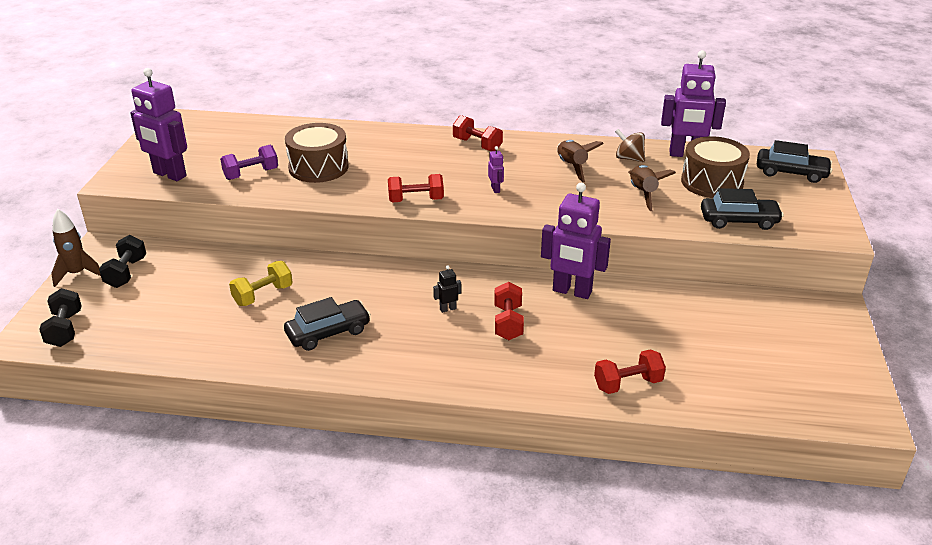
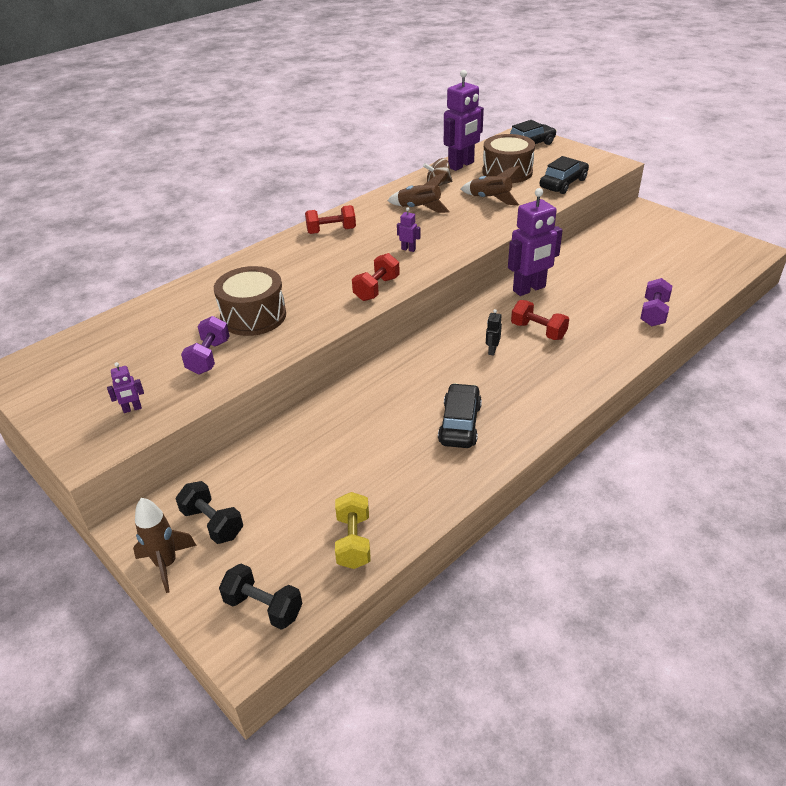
camera: 50 degrees left, 5 degrees up
purple robot [130,68,187,181] -> purple robot [107,362,144,413], size x0.42
yellow dumbbell [229,261,293,306] -> yellow dumbbell moved to [335,492,371,569]
red dumbbell [594,349,666,394] -> purple dumbbell [640,278,672,327]

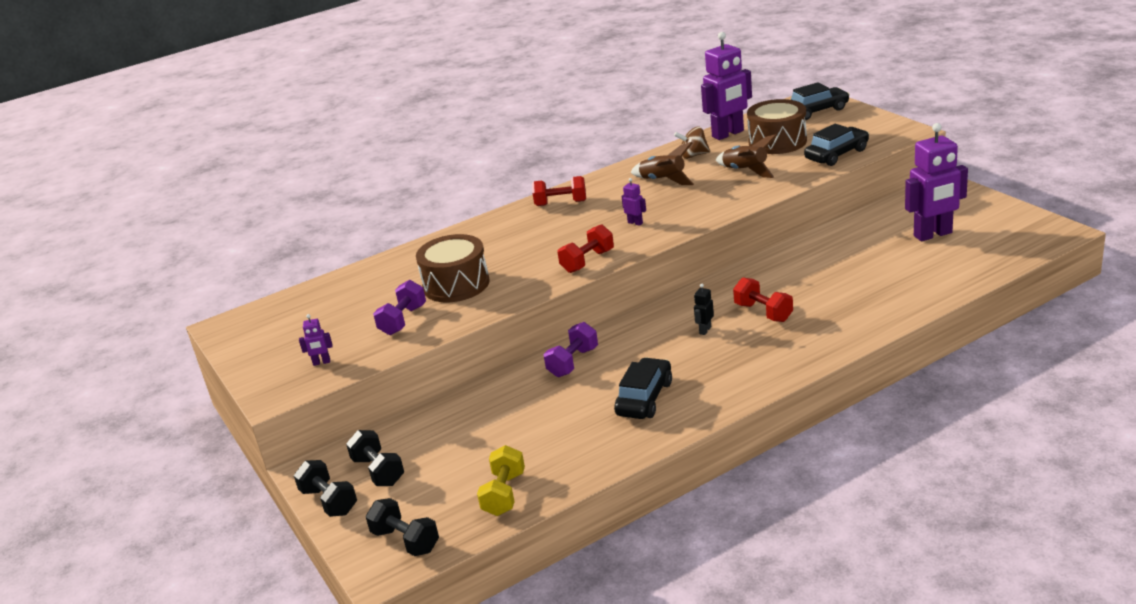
camera: 15 degrees right, 10 degrees down
brown rocket [133,498,197,593] -> black dumbbell [294,460,357,517]
purple robot [508,188,563,296] -> purple robot moved to [905,123,968,241]
purple dumbbell [640,278,672,327] -> purple dumbbell moved to [543,322,598,377]

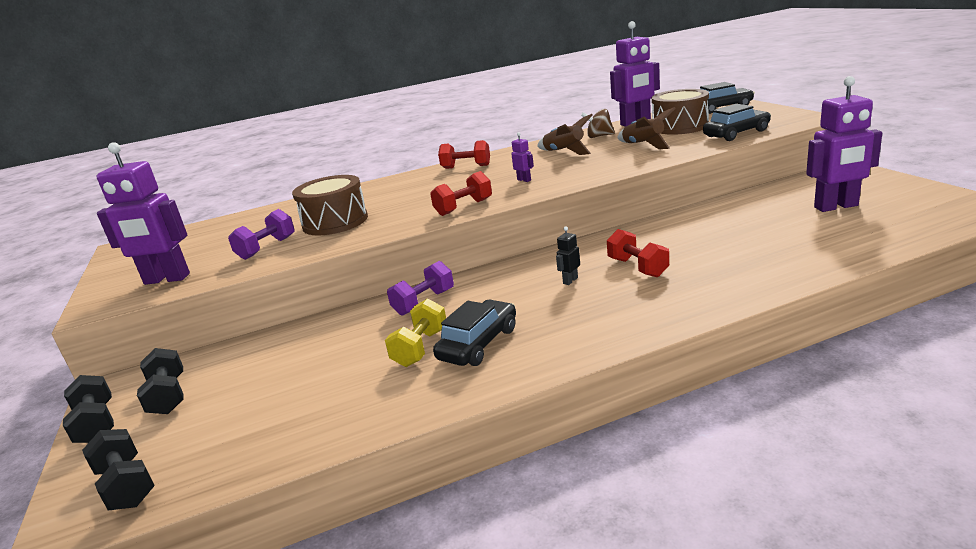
camera: 10 degrees right, 5 degrees down
purple robot [299,314,333,366] -> purple robot [97,142,190,285], size x2.40
yellow dumbbell [477,445,525,516] -> yellow dumbbell moved to [385,298,446,367]

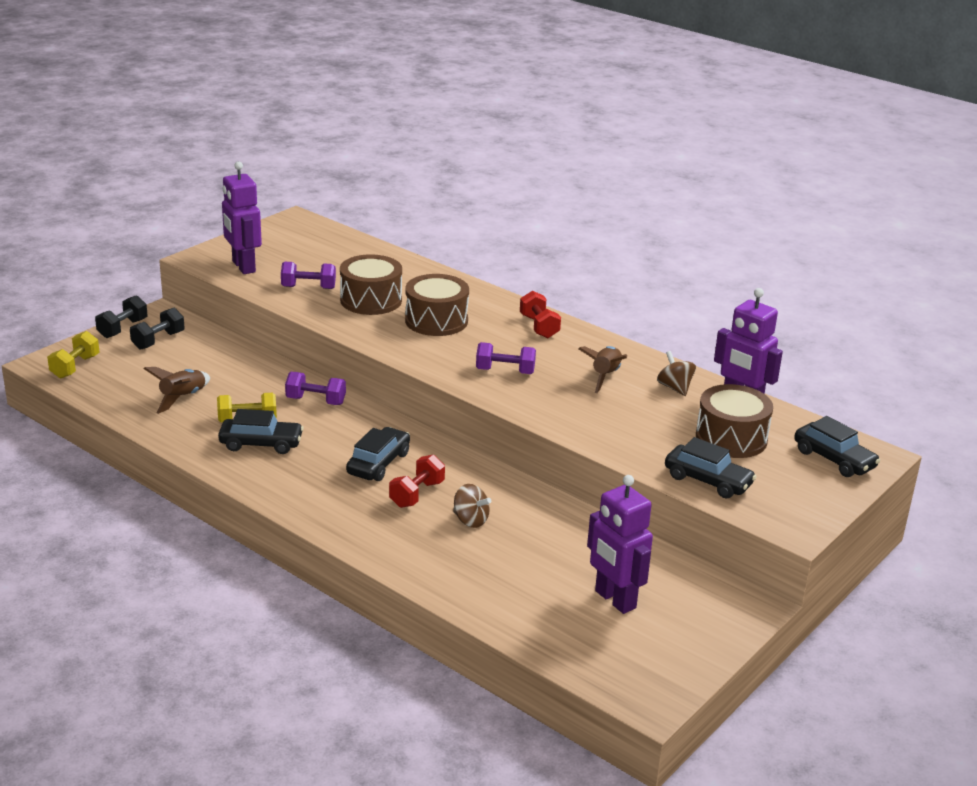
camera: 55 degrees right, 5 degrees up
black dumbbell [82,429,155,511] -> yellow dumbbell [47,331,100,378]
red dumbbell [430,171,492,216] -> none
purple robot [511,132,534,182] -> purple dumbbell [476,342,536,374]
black robot [556,227,580,285] -> black car [346,427,410,481]
brown rocket [617,107,676,149] -> brown rocket moved to [144,367,210,414]
none -> brown drum [405,274,469,336]
none -> brown spinning top [453,484,491,528]

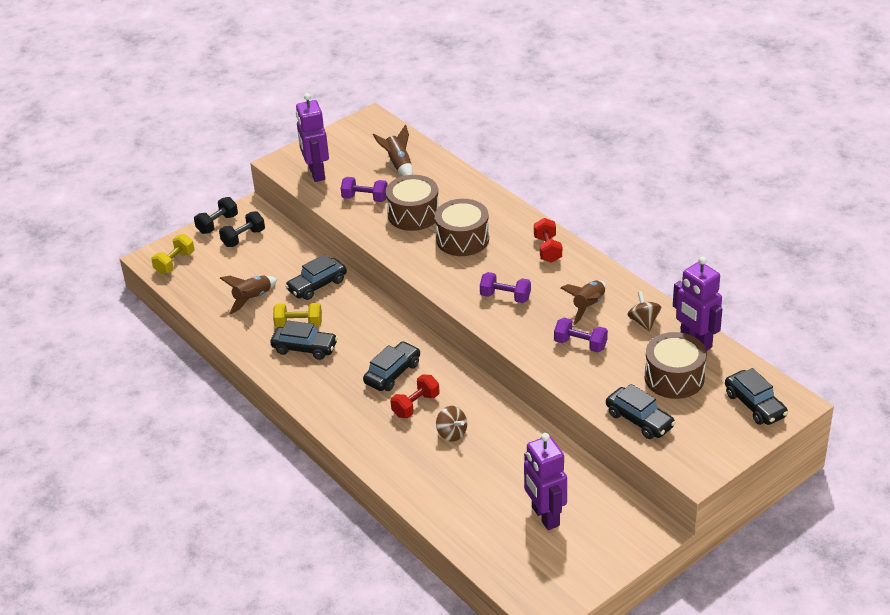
camera: 15 degrees right, 10 degrees up
purple dumbbell [285,372,346,405] -> purple dumbbell moved to [554,318,608,353]
none -> black car [285,254,347,300]
none -> brown rocket [373,125,413,176]

